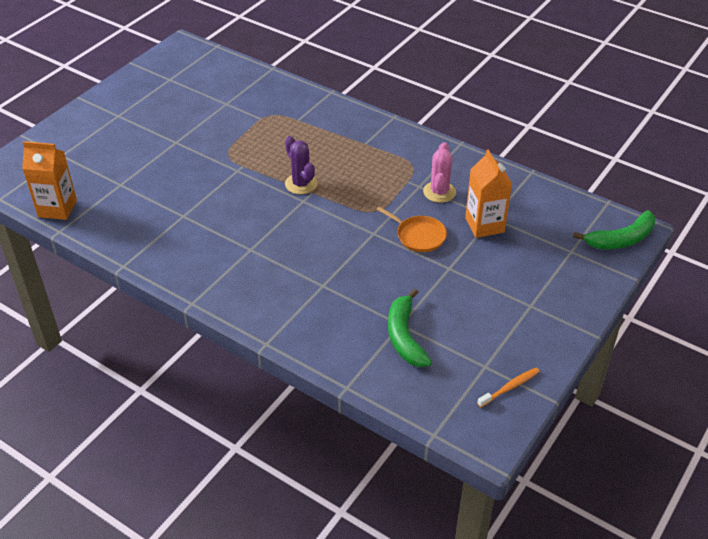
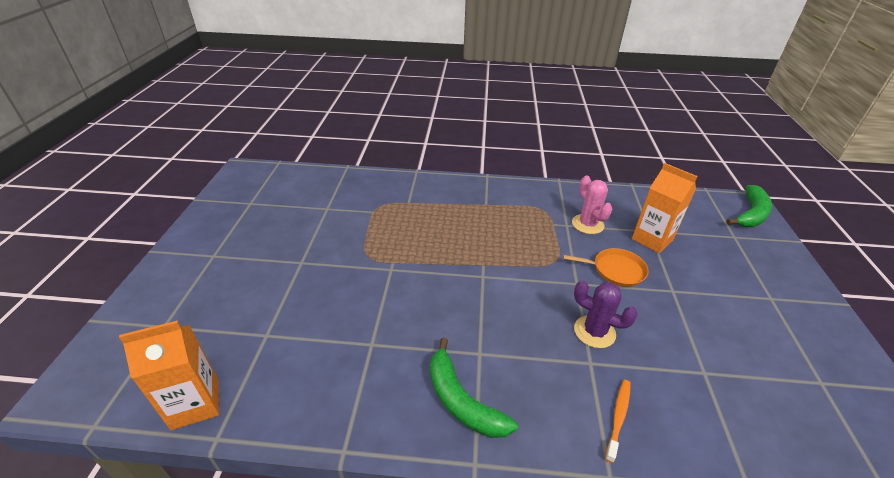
camera: 30 degrees left, 5 degrees down
purple cactus [285,136,317,194] -> purple cactus moved to [574,280,638,348]
green banana [388,289,432,367] -> green banana moved to [430,338,518,438]
orange toothbrush [477,368,540,407] -> orange toothbrush moved to [605,380,631,463]

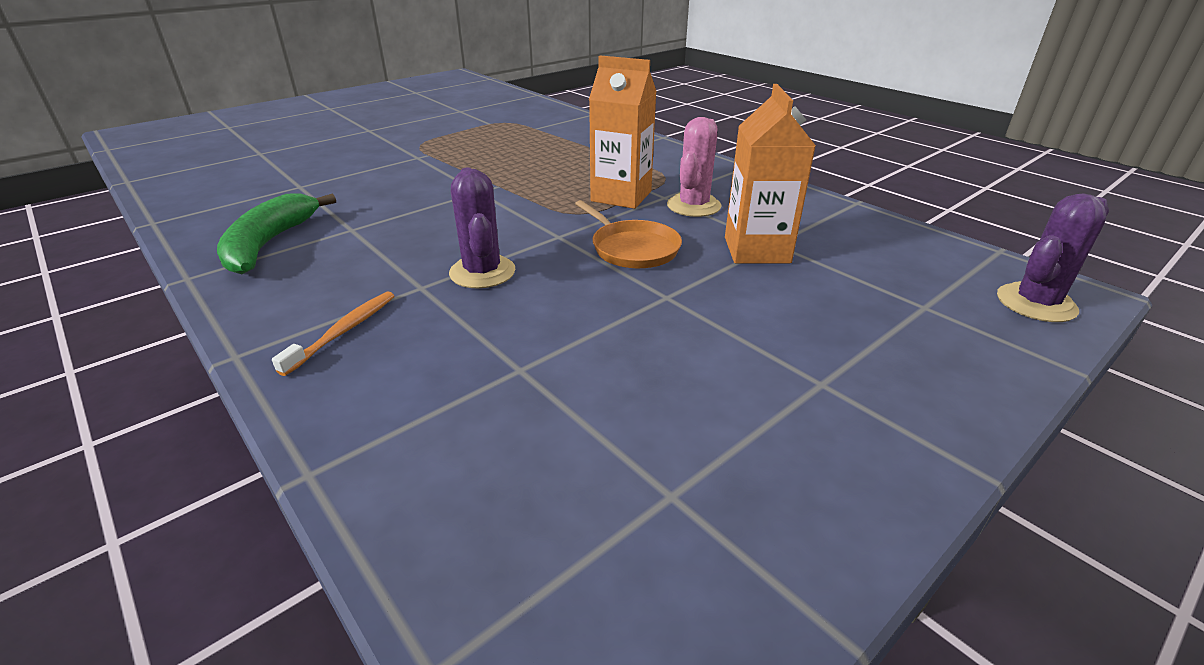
camera: 45 degrees right, 5 degrees down
orange carton [119,320,219,430] -> orange carton moved to [589,55,657,209]
orange toothbrush [605,380,631,463] -> orange toothbrush turned 45 degrees counterclockwise [272,291,394,376]
green banana [727,185,772,227] -> purple cactus [997,193,1109,322]

